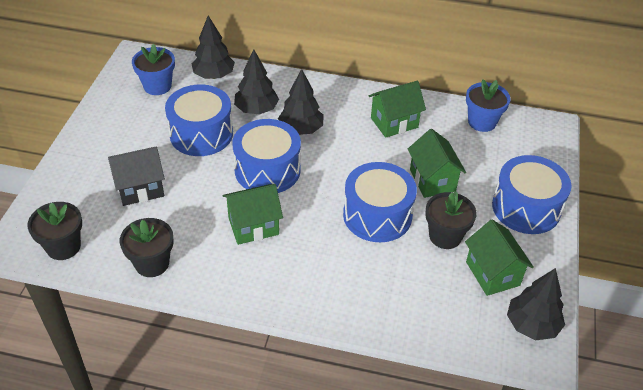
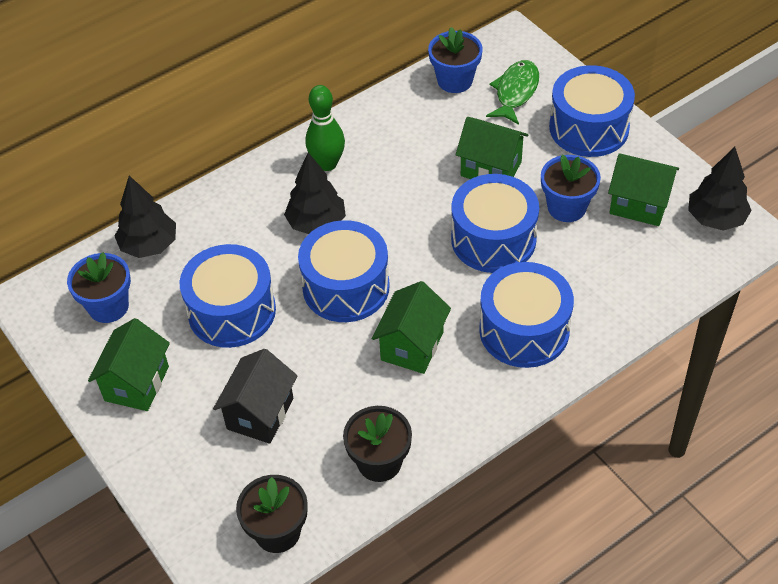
camera: 45 degrees left, 5 degrees up
black tree [234,49,279,115] -> none
green house [369,81,426,138] -> green house moved to [88,318,170,411]
black flower pot [425,191,477,249] -> blue flower pot [541,154,601,222]
none -> green bowling pin [306,85,345,171]
none -> blue drum [479,262,574,368]
none -> green fish [486,60,539,125]

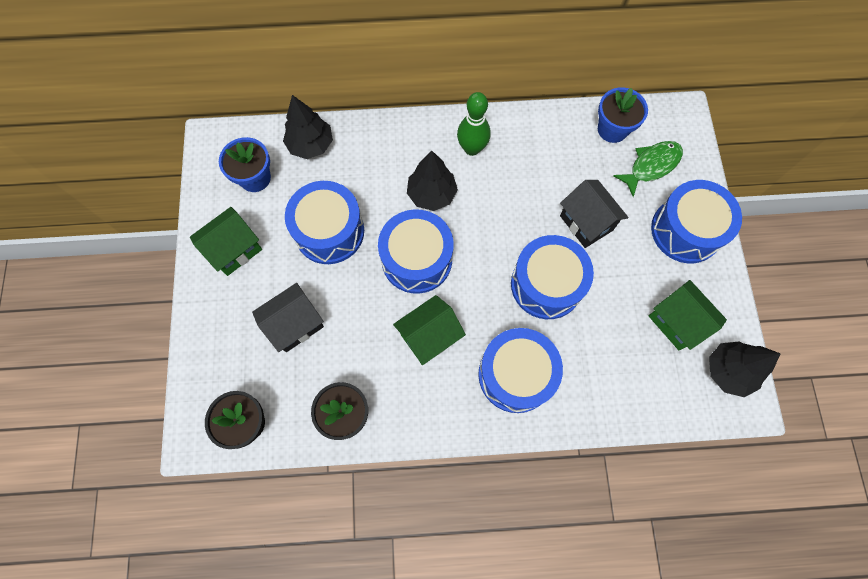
camera: 30 degrees right, 20 degrees up
green house [456,117,529,179] -> black house [560,180,628,248]
blue flower pot [541,154,601,222] -> none

